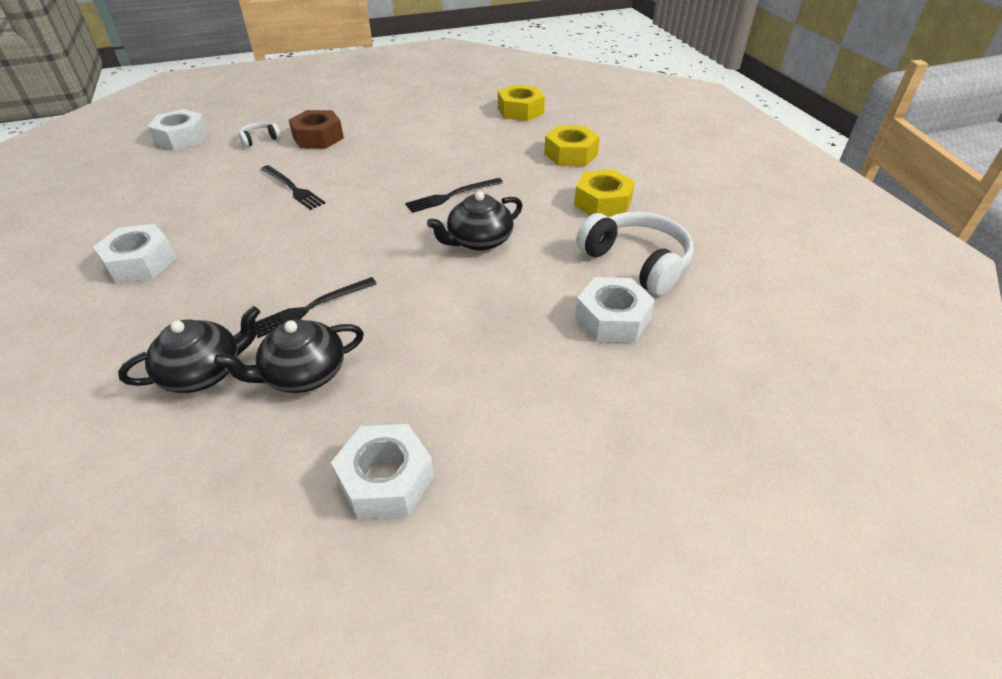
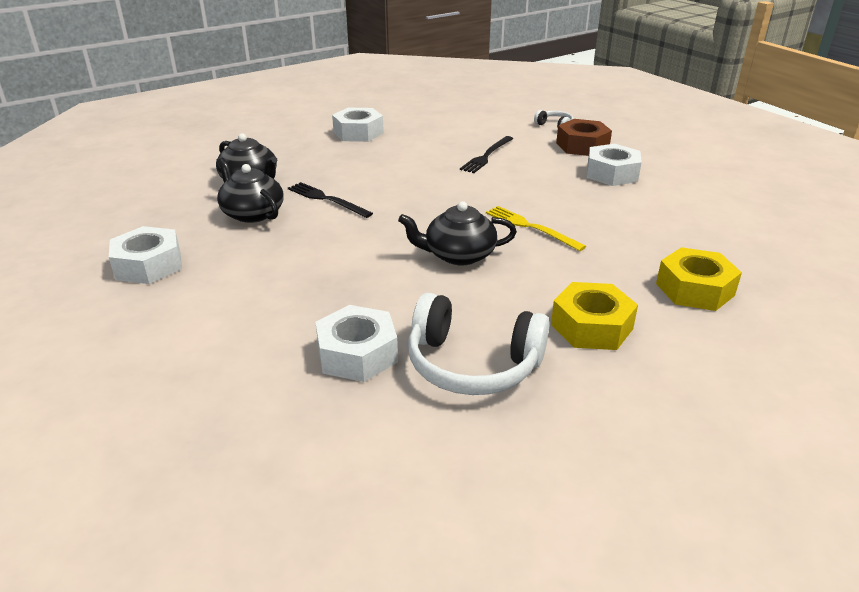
camera: 75 degrees right, 10 degrees down
white nut [148,109,209,150] -> white nut moved to [587,144,642,186]
black fork [405,178,503,213] -> yellow fork [486,206,586,251]
black teapot [427,191,522,251] -> black teapot turned 45 degrees counterclockwise [398,201,517,265]
yellow nut [498,84,545,121] -> none
white headphones [577,212,694,296] -> white headphones turned 75 degrees clockwise [408,293,549,395]

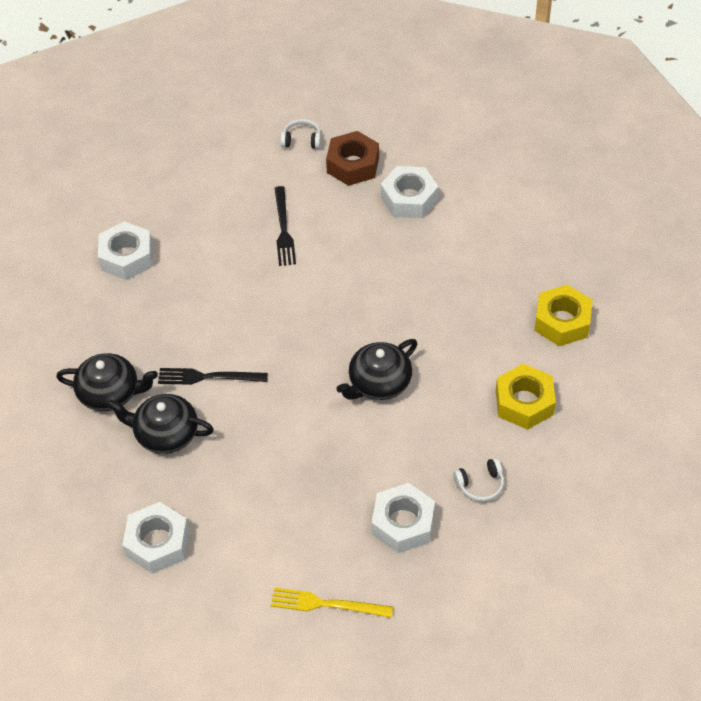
camera: 35 degrees left, 20 degrees up
white headphones [408,293,549,395] -> white headphones [453,458,504,502], size x0.47
yellow fork [486,206,586,251] -> yellow fork moved to [271,587,393,618]

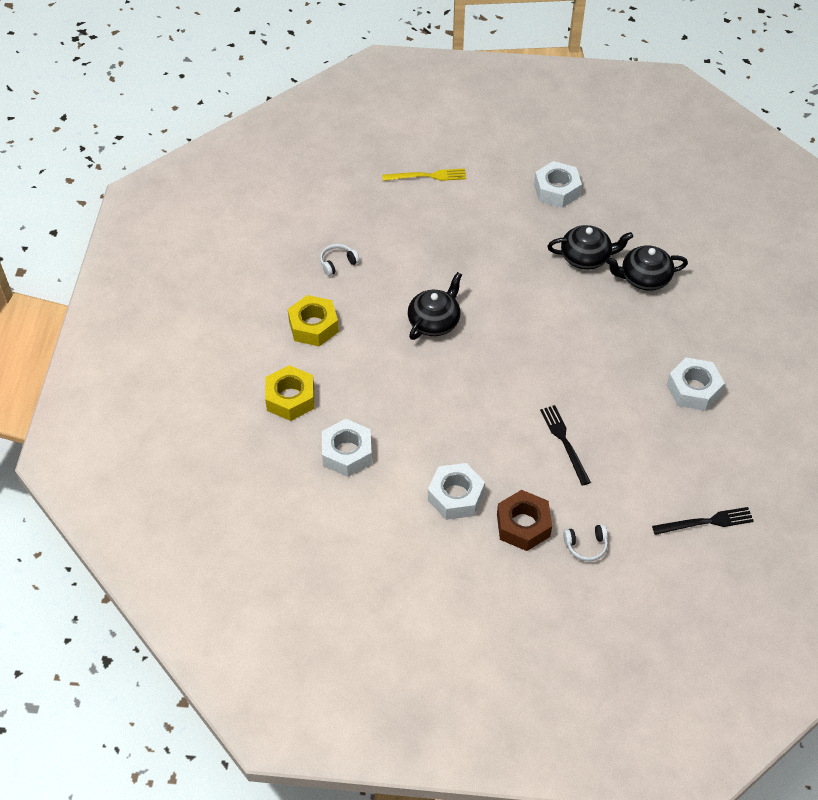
camera: 165 degrees right, 0 degrees up
black fork [158,368,268,385] -> black fork moved to [652,507,754,535]
white nut [372,483,435,553] -> white nut moved to [322,419,372,477]

